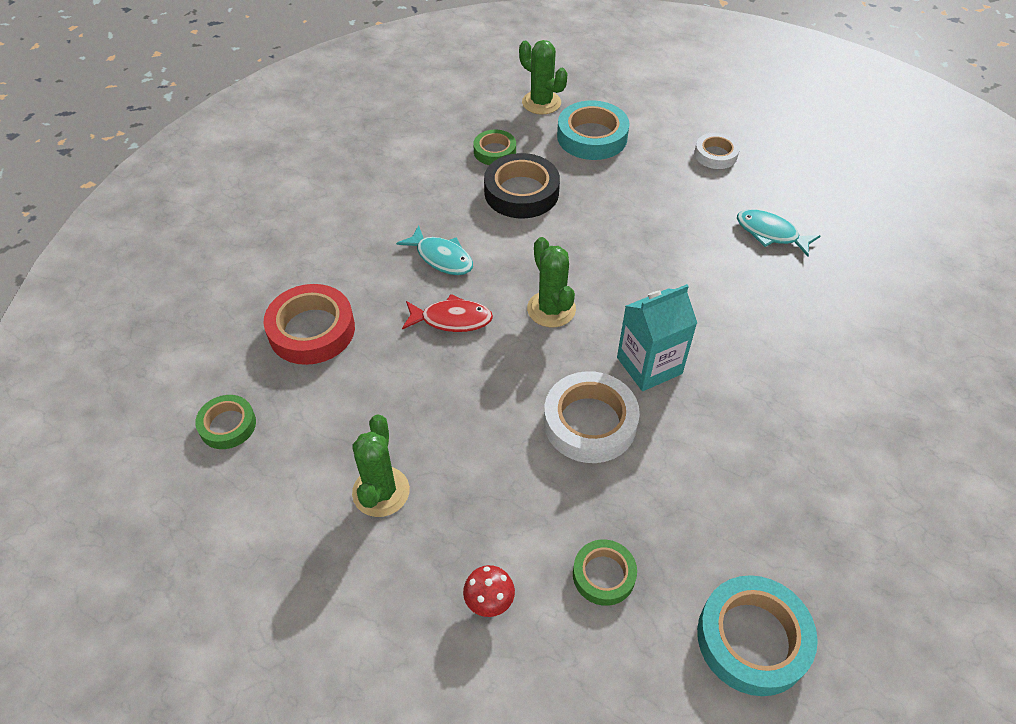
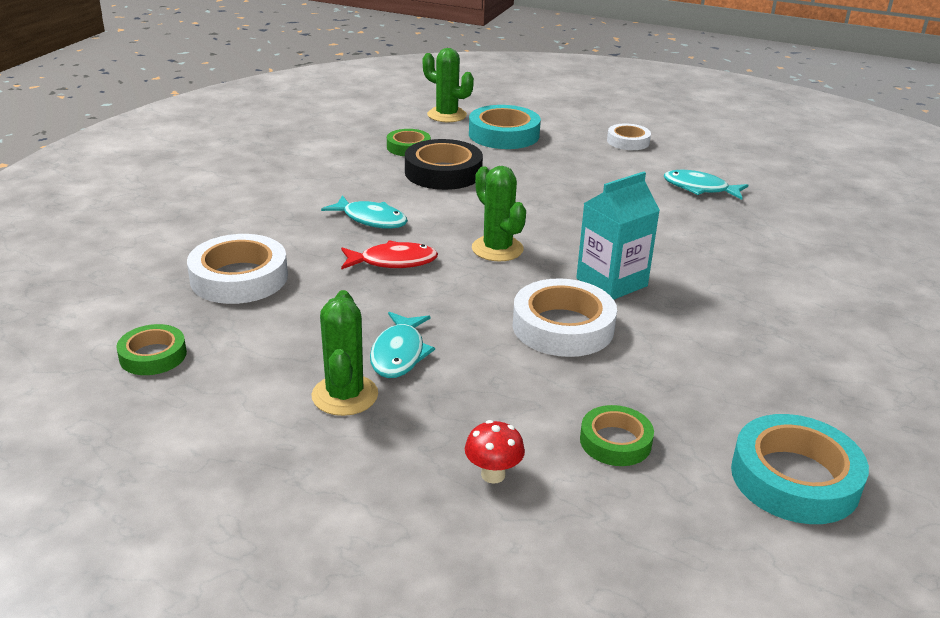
camera: 10 degrees left, 20 degrees down
red tape [263,284,355,365] -> white tape [187,234,288,304]
none -> turquoise fish [370,312,435,378]

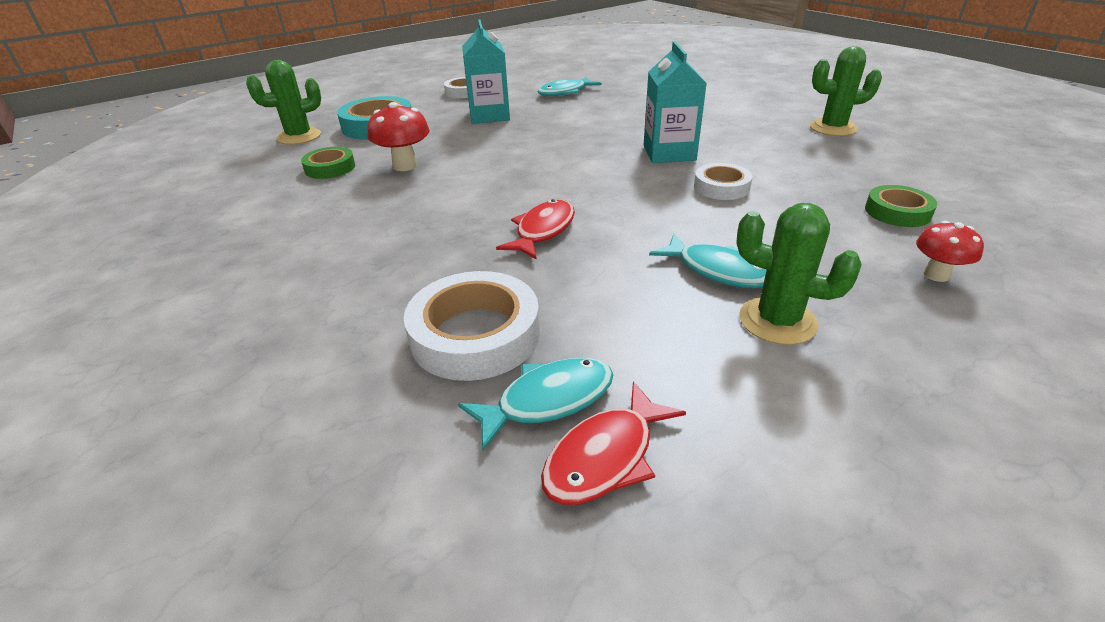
camera: 55 degrees left, 5 degrees up
green tape [116,324,187,375] -> red fish [541,381,686,505]
turquoise fish [321,195,408,229] -> turquoise fish moved to [458,358,613,450]
black tape [405,139,483,190] -> red mushroom [368,102,430,171]
green cactus [472,166,526,262] -> green cactus moved to [810,46,882,136]
white tape [513,278,617,357] -> white tape [694,163,753,200], size x0.60
turquoise tape [731,414,869,524] -> none
none -> turquoise carton [462,20,510,124]

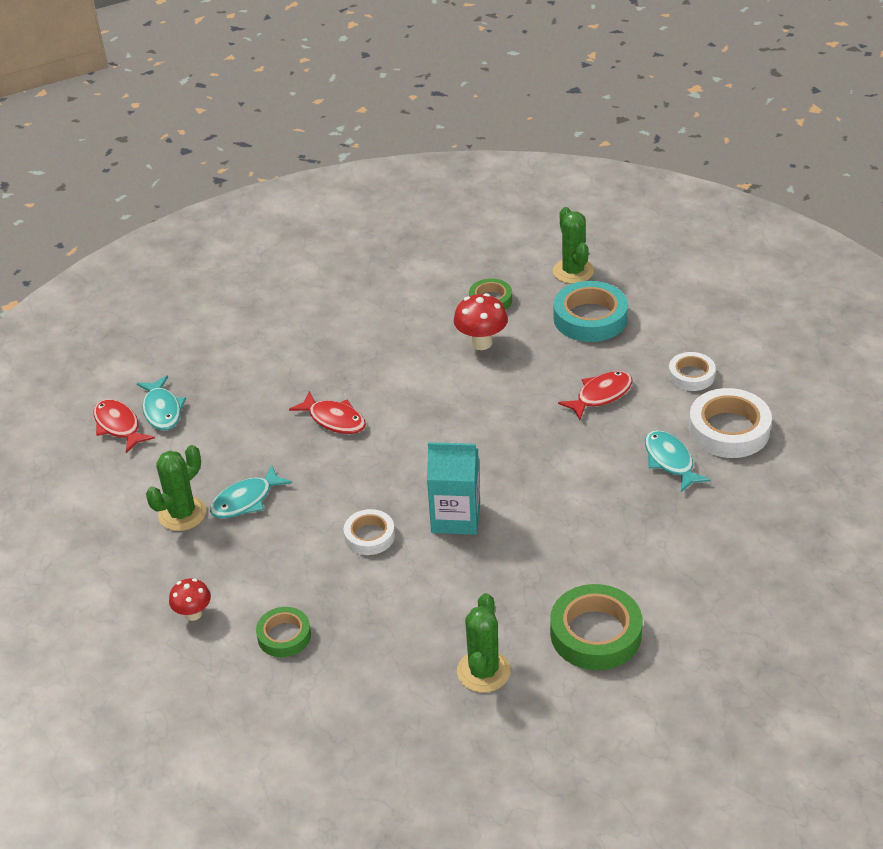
camera: 100 degrees right, 5 degrees up
white tape [404,271,540,381] -> white tape moved to [689,388,772,458]
turquoise carton [462,20,510,124] -> red fish [558,371,632,420]
none -> green tape [550,584,642,670]

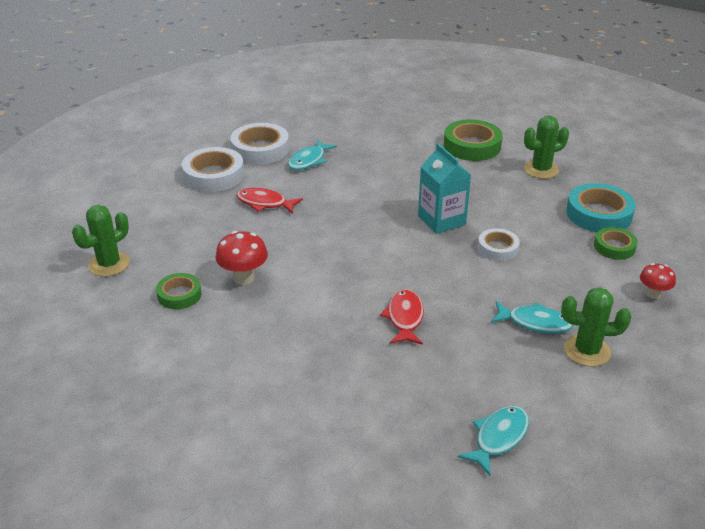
camera: 125 degrees left, 5 degrees down
red fish [93,399,155,453] -> none
turquoise tape [553,281,628,342] -> turquoise tape moved to [566,183,636,232]
white tape [668,352,716,391] -> white tape [182,147,244,192], size x1.68

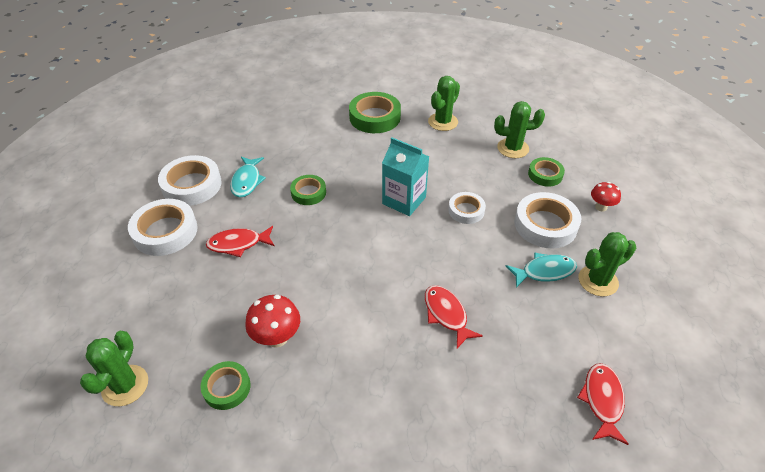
camera: 30 degrees left, 10 degrees up
turquoise fish [457,406,529,476] -> red fish [577,363,629,445]
turquoise tape [566,183,636,232] -> green cactus [494,101,545,158]
none -> green tape [290,175,326,205]
none -> white tape [514,192,581,248]

